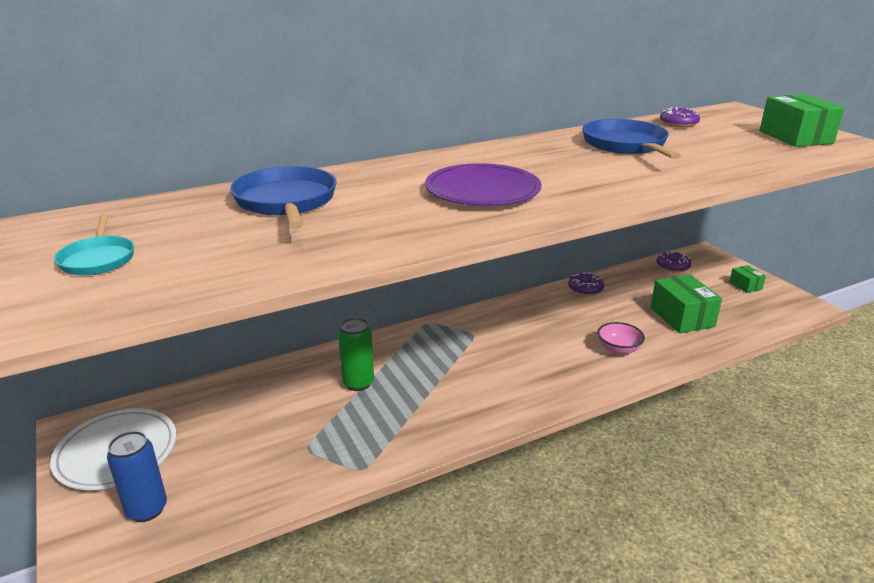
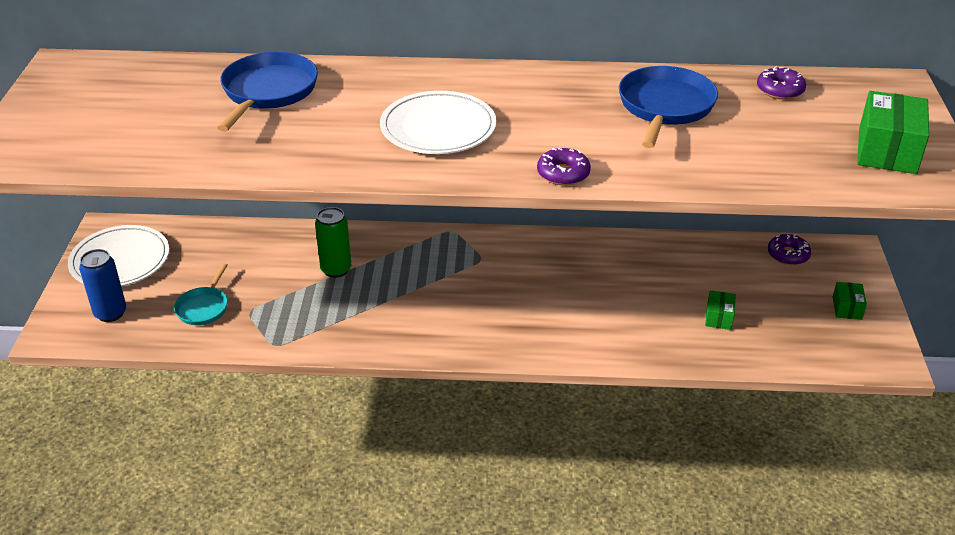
camera: 30 degrees right, 10 degrees up
turquoise pan [54,214,134,275] -> turquoise pan moved to [174,263,228,325]
purple plate [425,163,541,206] -> white plate [380,91,496,154]
purple donut [568,272,604,296] -> purple donut moved to [537,148,591,186]
pink bowl [597,322,645,355] -> none
green box [650,275,722,333] -> green box [705,290,736,330], size x0.52

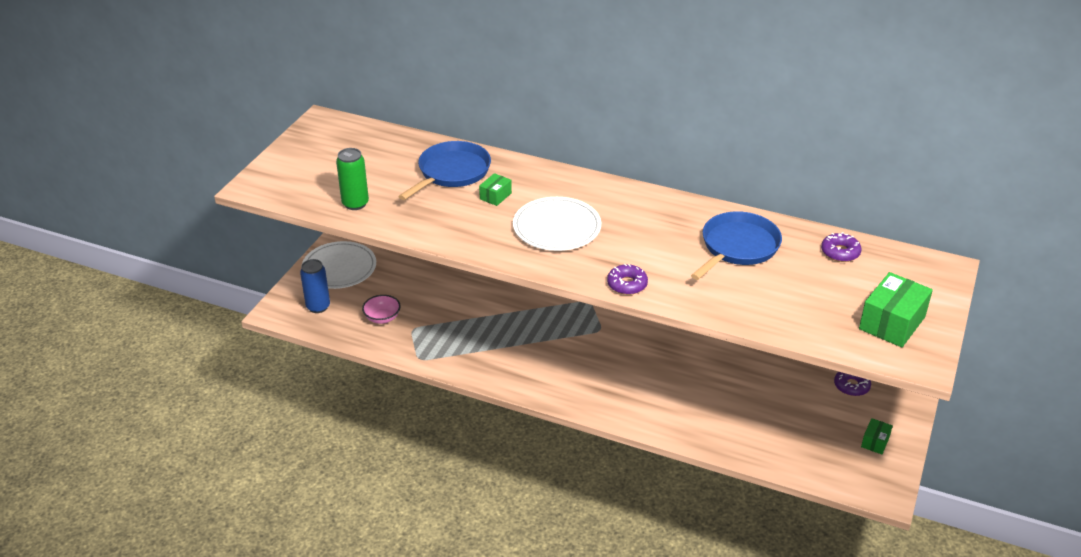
camera: 20 degrees right, 0 degrees up
turquoise pan [174,263,228,325] -> pink bowl [362,295,401,324]
green can [315,207,351,278] -> green can moved to [336,148,369,210]
green box [705,290,736,330] -> green box moved to [479,173,512,206]

